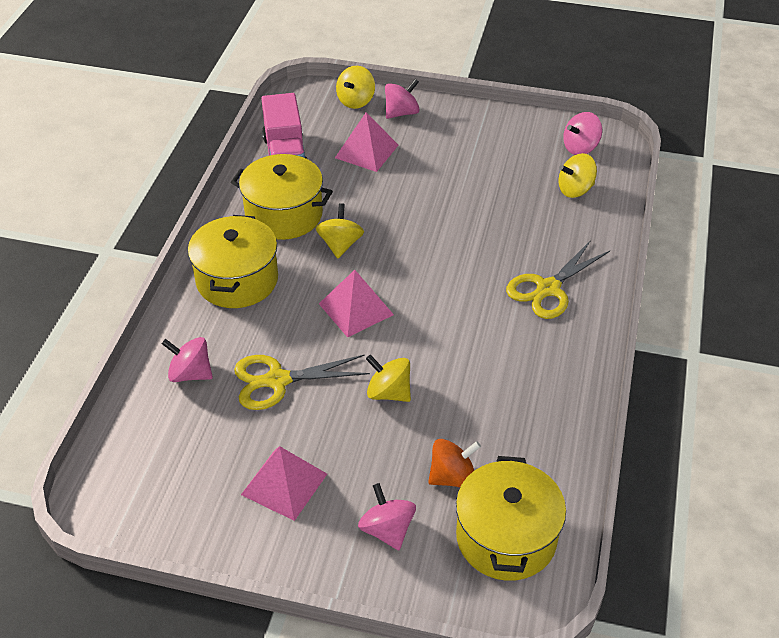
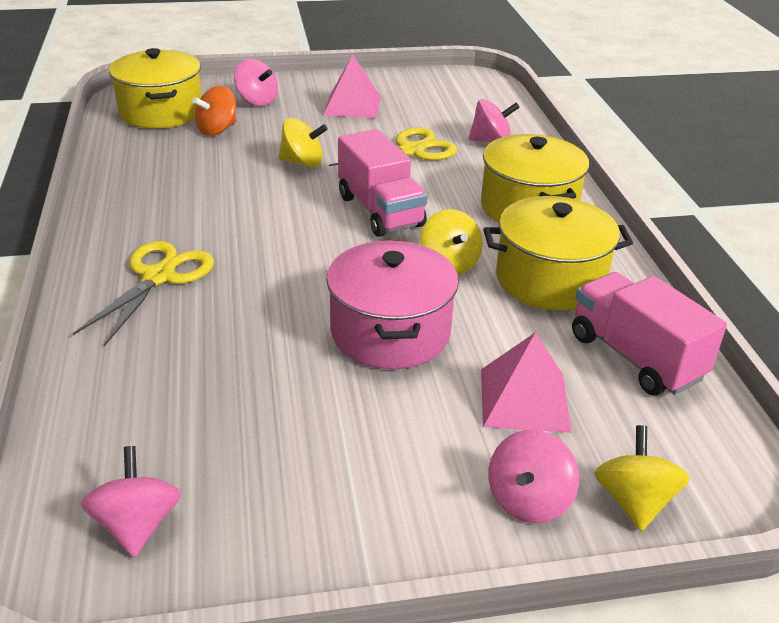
camera: 155 degrees right, 10 degrees down
pink pyramid [319,270,394,338] -> pink truck [338,129,428,237]
yellow spinning top [559,153,597,198] -> none
pink spinning top [563,112,602,155] -> pink spinning top turned 45 degrees counterclockwise [81,446,181,558]
none -> pink pot [326,240,459,369]

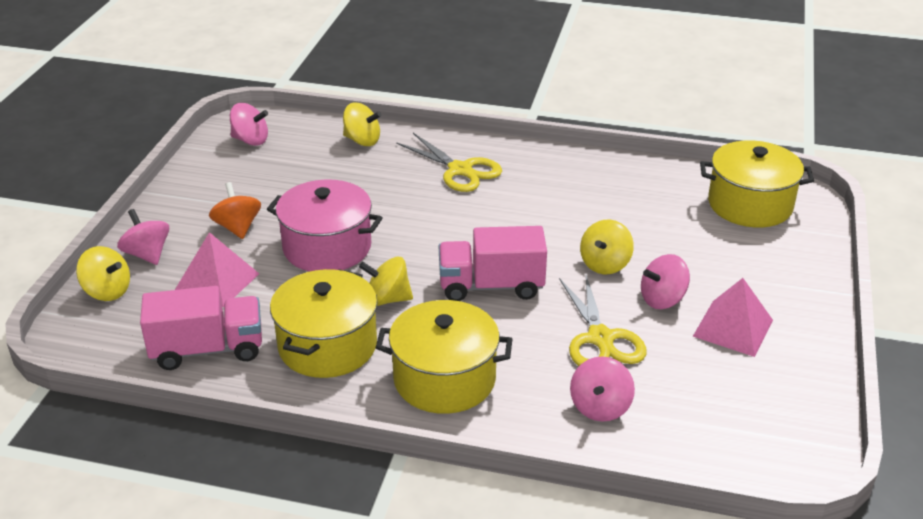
camera: 115 degrees right, 0 degrees up
orange spinning top [192,86,237,136] -> orange spinning top moved to [209,182,261,239]
pink spinning top [234,59,278,106] -> pink spinning top moved to [641,254,690,309]
none -> yellow spinning top [343,103,381,146]

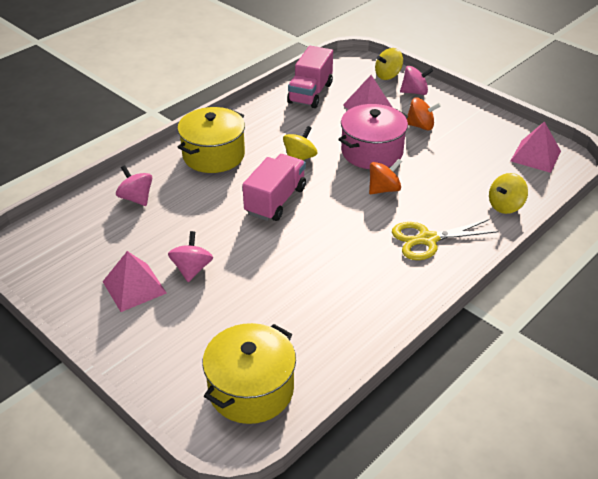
camera: 120 degrees right, 5 degrees up
pink spinning top [230,103,268,146] -> pink pyramid [511,121,561,173]
yellow pot [270,269,377,378] -> none
yellow scissors [559,275,647,366] -> none
yellow spinning top [580,220,634,274] -> none
none -> orange spinning top [369,159,402,194]

